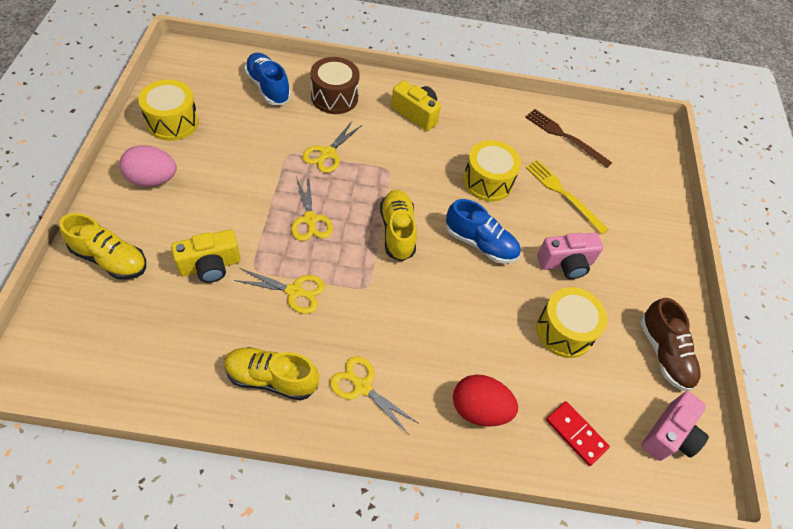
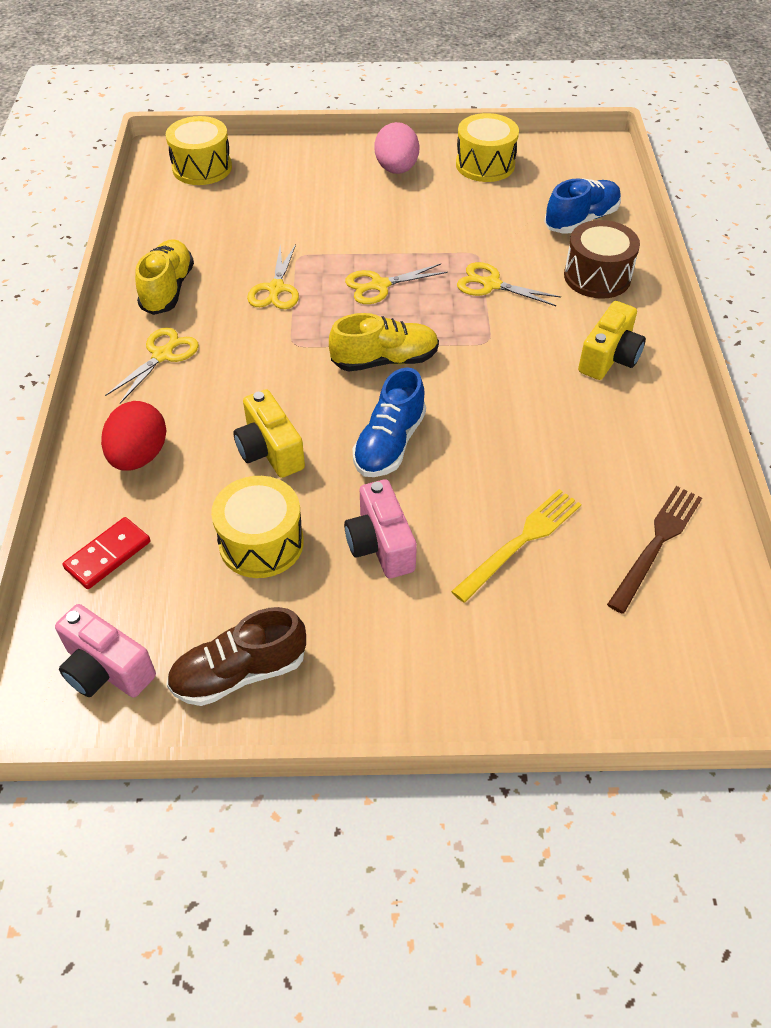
camera: 90 degrees right, 5 degrees down
yellow shoe [59,213,146,280] -> none
yellow camera [171,230,241,283] -> yellow camera moved to [233,389,305,478]
yellow drum [463,140,521,202] -> yellow drum moved to [166,116,232,185]

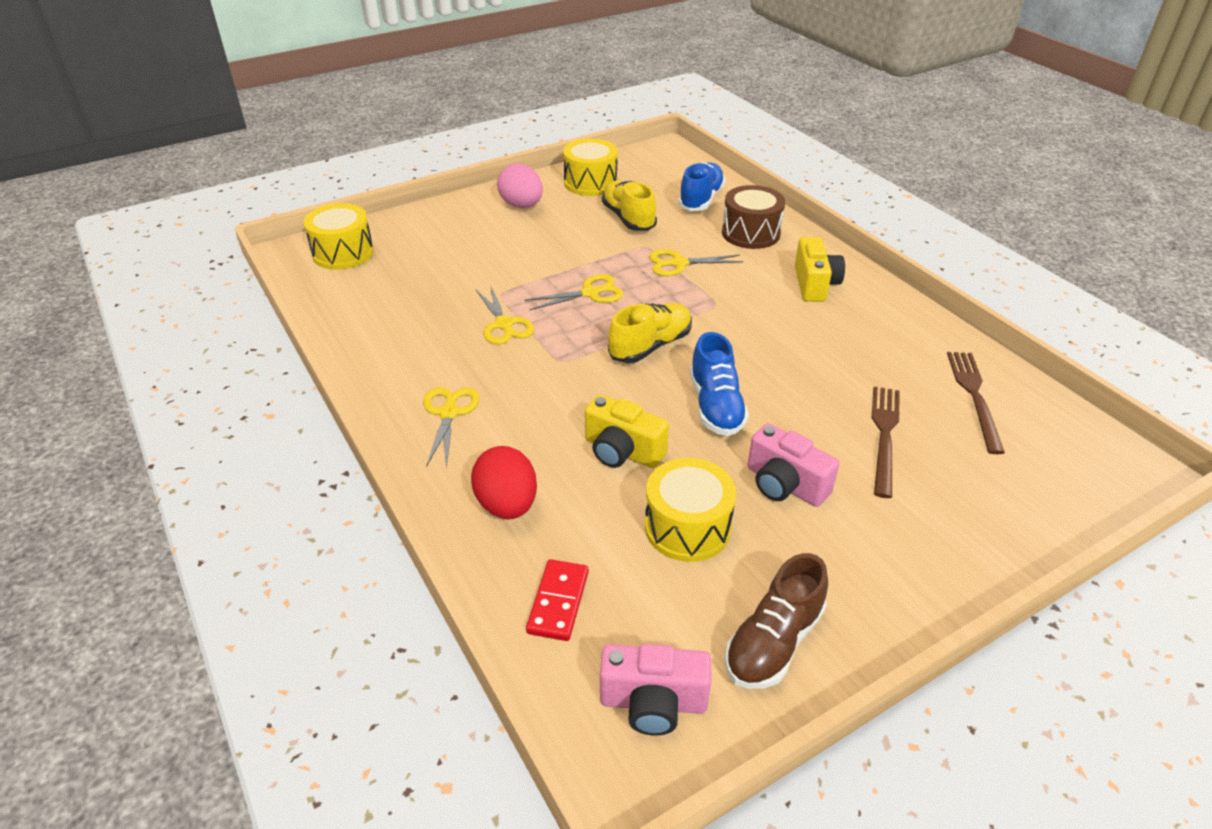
camera: 30 degrees left, 10 degrees down
yellow shoe [135,239,194,315] -> yellow shoe moved to [602,180,657,231]
yellow scissors [345,263,448,304] -> yellow scissors turned 150 degrees counterclockwise [524,274,623,310]
yellow fork [451,489,581,603] -> brown fork [872,387,900,498]

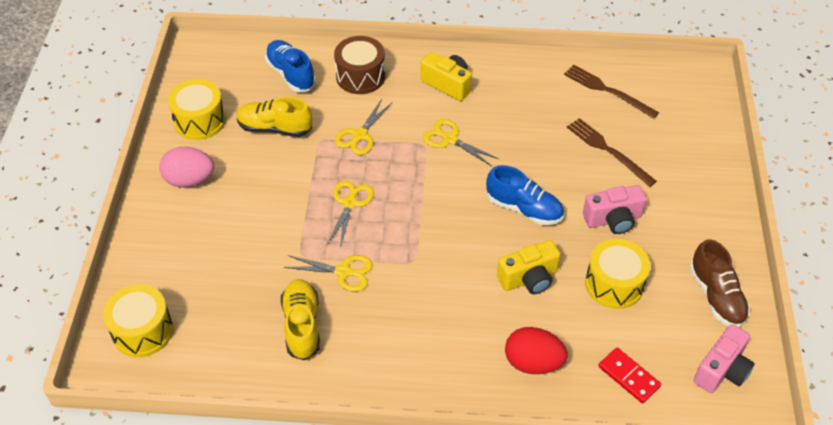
camera: 55 degrees left, 10 degrees up
yellow scissors [423,387,480,468] -> yellow scissors moved to [423,119,499,166]
yellow shoe [608,303,692,363] -> yellow shoe moved to [281,279,320,360]

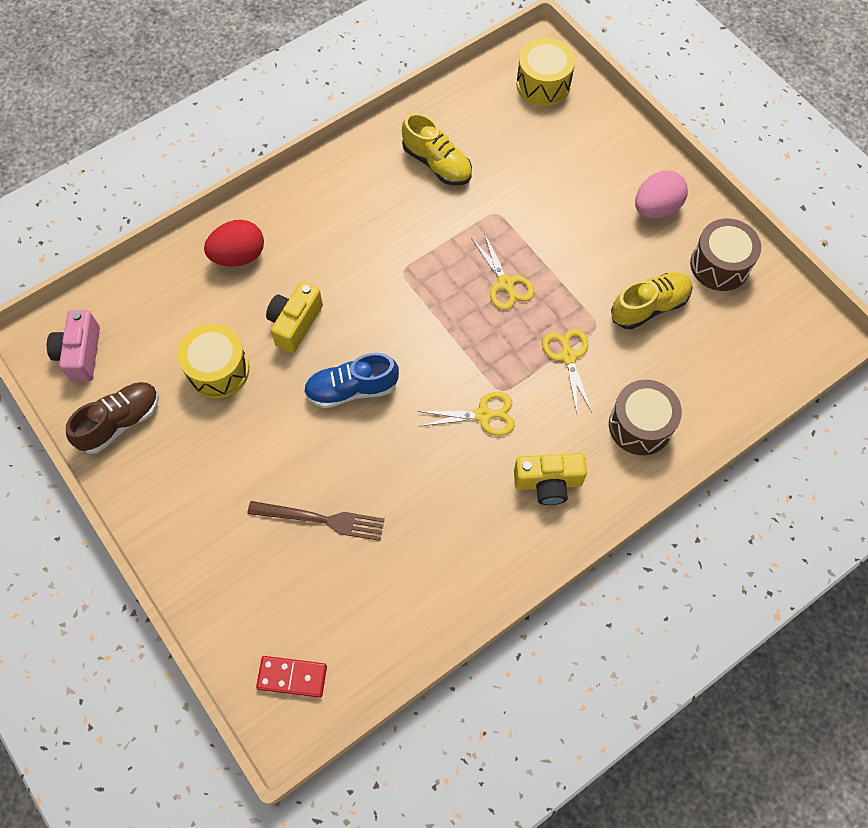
camera: 140 degrees right, 15 degrees up
yellow drum [168,79,226,140] -> brown drum [690,219,761,291]
blue shoe [265,40,316,92] -> none
yellow scissors [284,255,373,292] -> none
brown fork [564,65,659,119] -> none
pink camera [583,185,646,234] -> none
red domino [598,348,661,403] -> red domino moved to [256,656,327,698]
brown shoe [690,239,750,328] -> brown shoe turned 105 degrees clockwise [66,382,159,454]

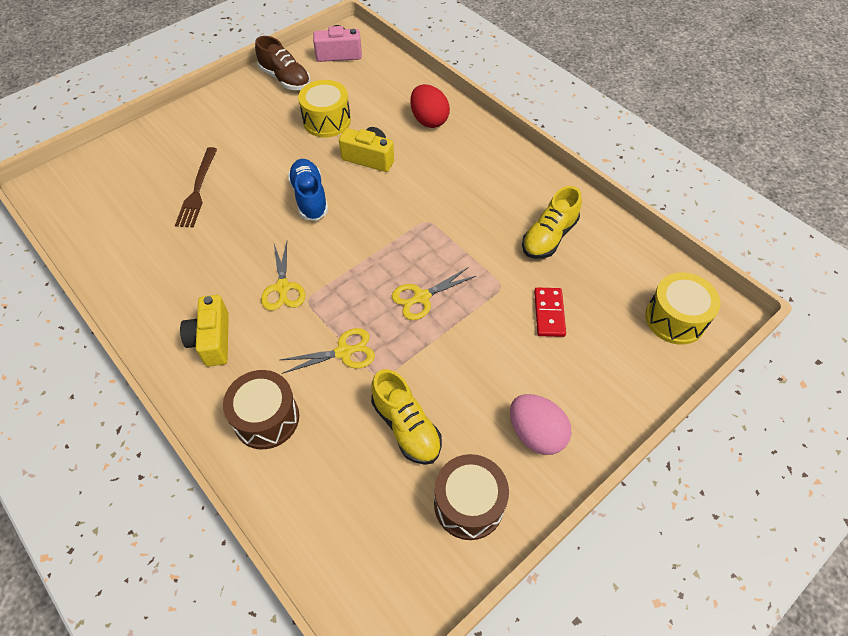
camera: 85 degrees right, 10 degrees down
red domino [256,656,327,698] -> red domino moved to [534,288,566,337]

